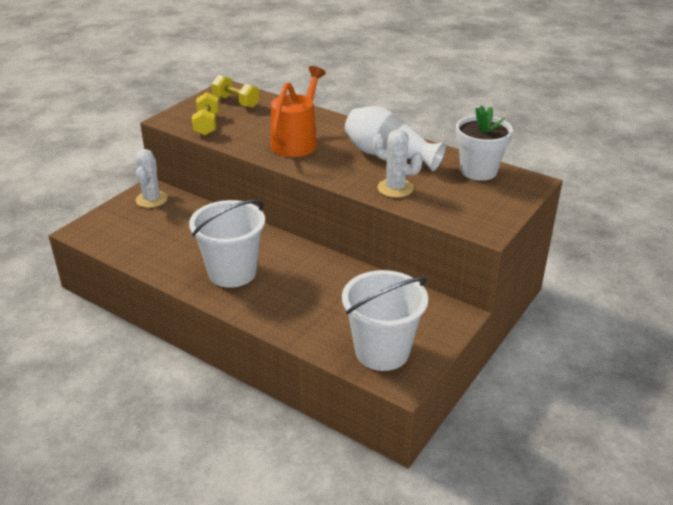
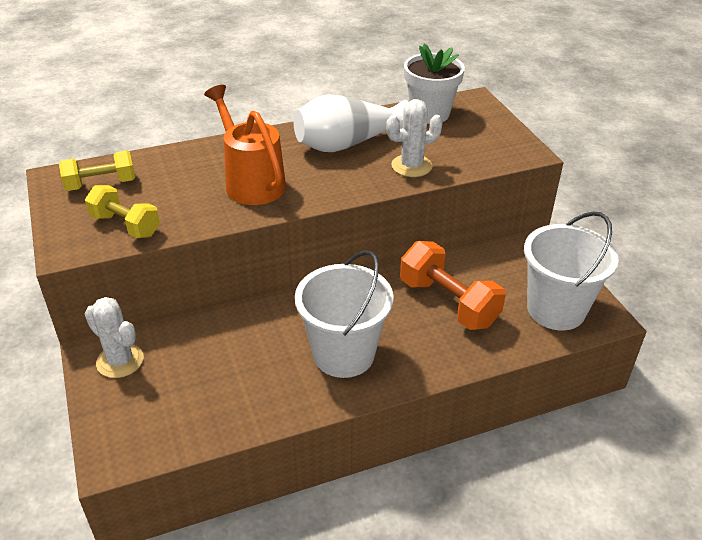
camera: 55 degrees left, 5 degrees up
none -> orange dumbbell [400,241,506,330]

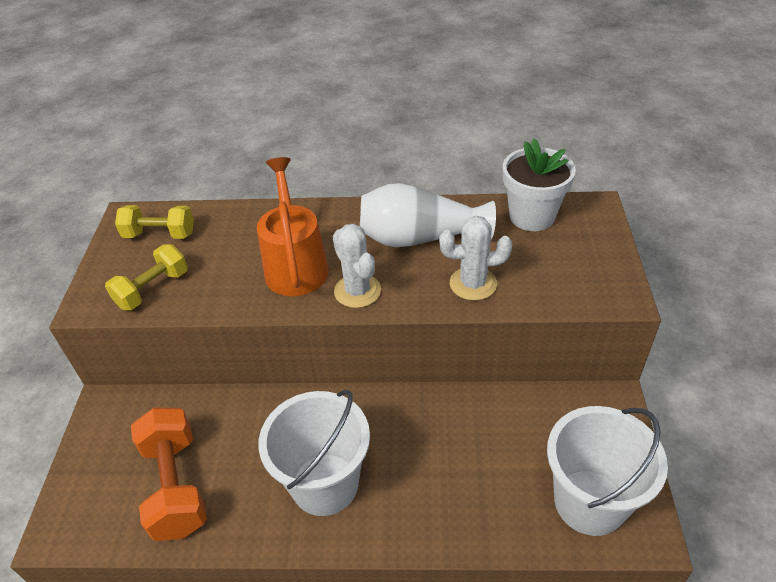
camera: 25 degrees right, 5 degrees up
yellow dumbbell [85,185,160,238] -> yellow dumbbell turned 75 degrees clockwise [105,244,188,310]
white cactus [85,297,144,378] -> white cactus moved to [332,224,381,308]
orange dumbbell [400,241,506,330] -> orange dumbbell moved to [131,408,207,541]

